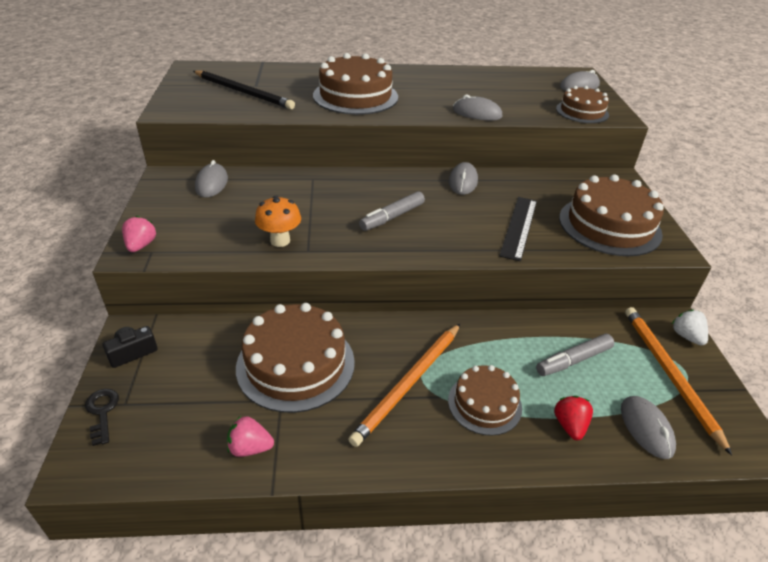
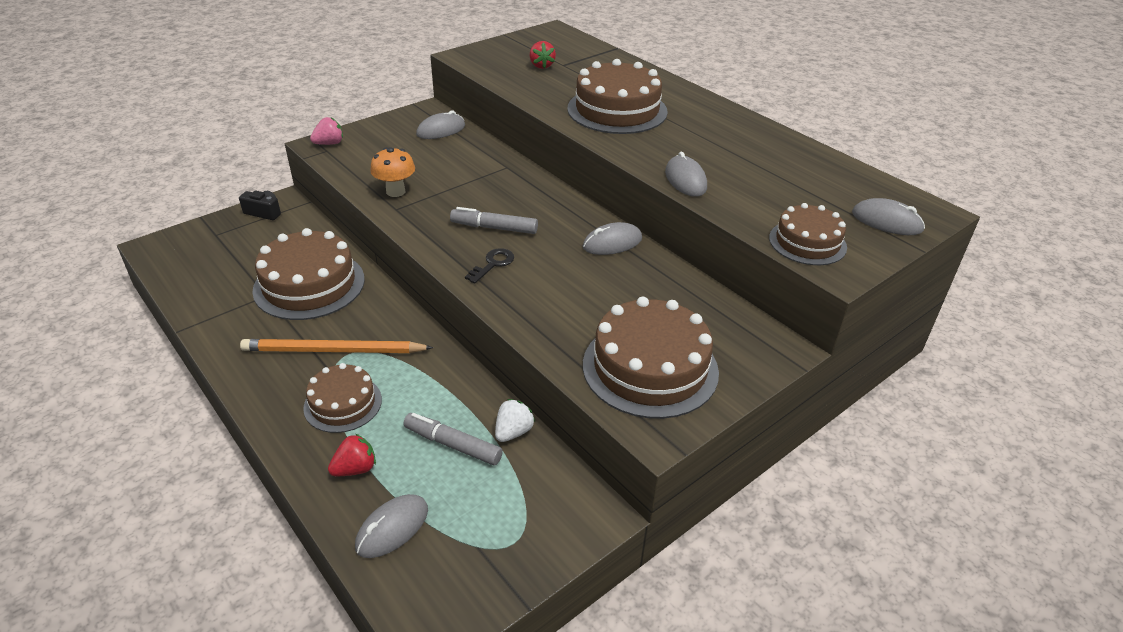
camera: 55 degrees right, 0 degrees up
black key [85,389,119,446] -> black key moved to [465,248,514,284]
black pencil [193,70,295,109] -> red strawberry [529,41,556,69]
pink strawberry [227,416,274,457] -> none
black ruler [499,197,537,261] -> none
orange pencil [625,307,732,455] -> none
white strawberry [672,309,708,345] -> white strawberry moved to [495,399,535,442]

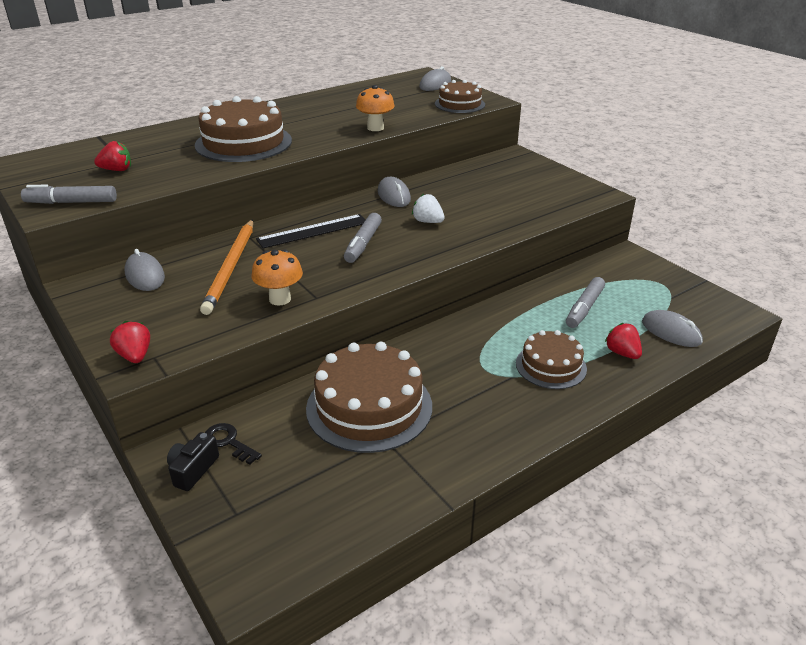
camera: 85 degrees left, 5 degrees down
orange pencil [240,339,433,353] -> orange pencil moved to [200,219,253,315]
pink strawberry [310,117,343,145] -> red strawberry [110,321,150,363]
black key [465,248,514,284] -> black key moved to [205,423,262,465]
white strawberry [495,399,535,442] -> white strawberry moved to [412,194,445,223]
brown cake [583,296,719,419] -> none
grey mouse [665,152,707,197] -> orange mushroom [356,85,395,131]
none -> grey marker [21,185,117,204]
none -> black ruler [256,214,366,248]

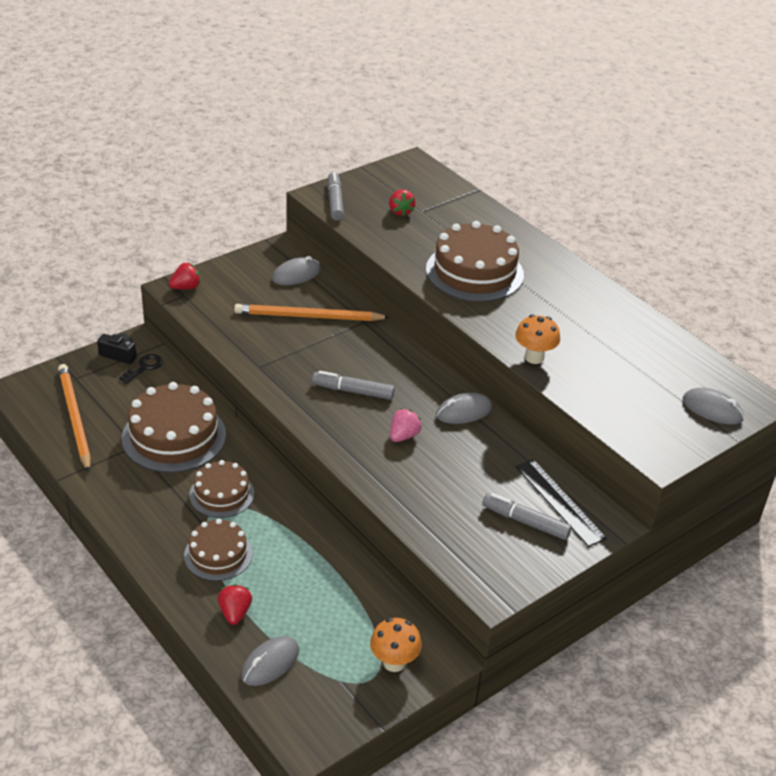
camera: 85 degrees right, 5 degrees up
orange mushroom [251,249,303,306] -> orange mushroom moved to [370,618,422,672]
black ruler [256,214,366,248] -> black ruler moved to [516,459,607,547]
white strawberry [412,194,445,223] -> pink strawberry [390,408,422,442]
brown cake [435,80,485,113] -> brown cake moved to [189,460,254,518]
grey marker [566,277,605,328] -> grey marker moved to [482,493,572,540]
red strawberry [605,323,642,359] -> red strawberry turned 60 degrees counterclockwise [218,584,252,625]
none -> orange pencil [58,364,91,472]

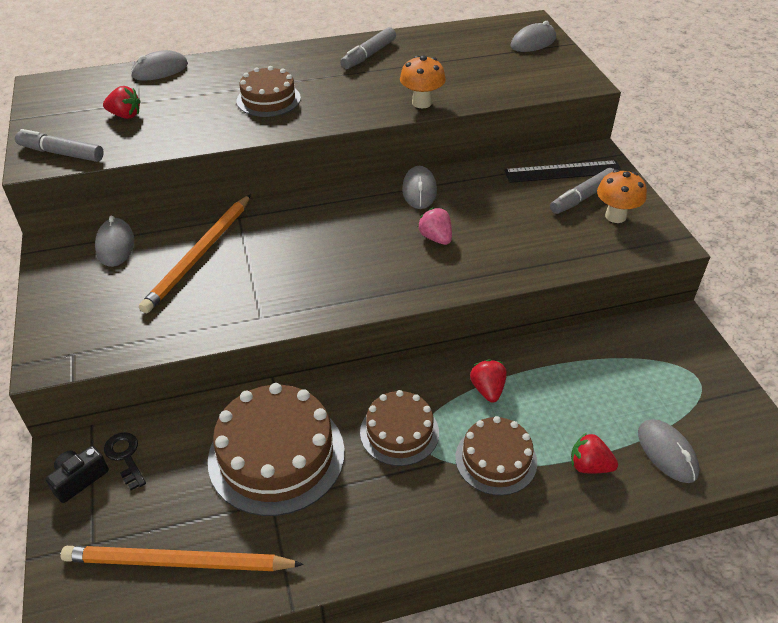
camera: 65 degrees left, 5 degrees up
red strawberry [169,263,201,289] -> red strawberry moved to [470,360,507,403]
grey marker [312,371,395,400] -> grey marker moved to [340,27,396,69]
orange mushroom [370,618,422,672] -> orange mushroom moved to [597,169,647,223]
brown cake [426,221,524,302] -> brown cake [237,66,301,117], size x0.60
none -> grey mouse [131,50,188,81]

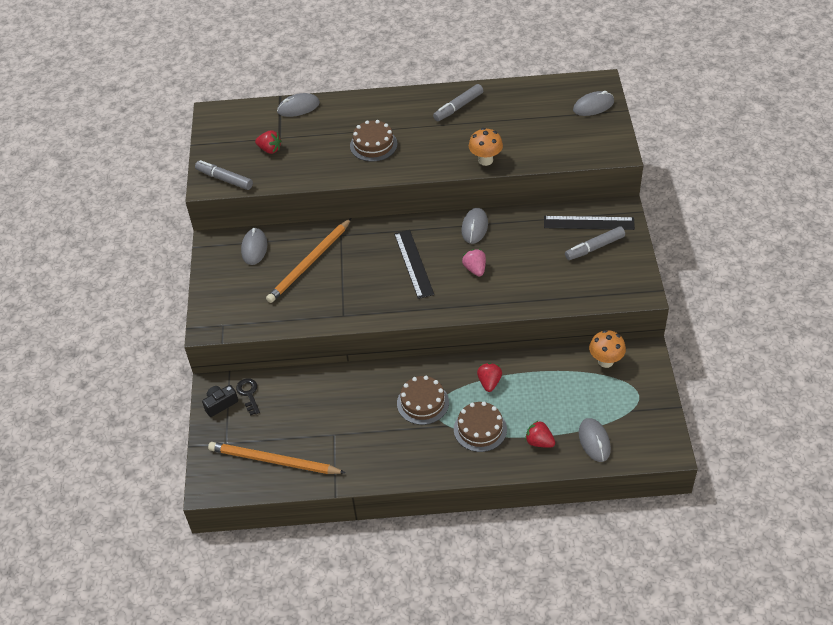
camera: 15 degrees right, 5 degrees up
brown cake [208,383,345,516] -> none
orange mushroom [597,169,647,223] -> orange mushroom moved to [589,330,626,368]
none -> black ruler [394,230,434,299]

